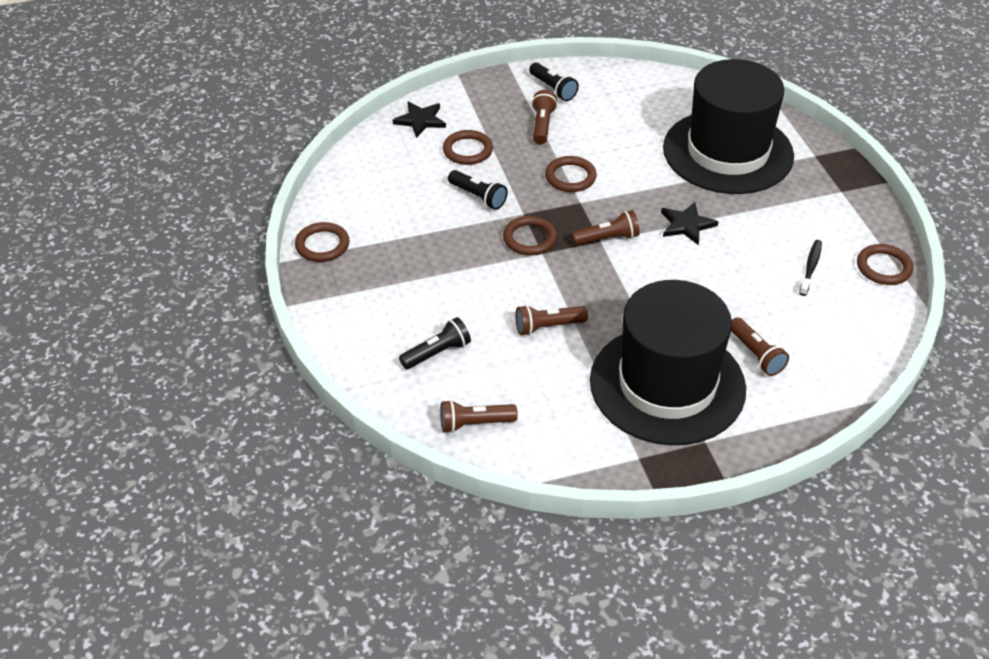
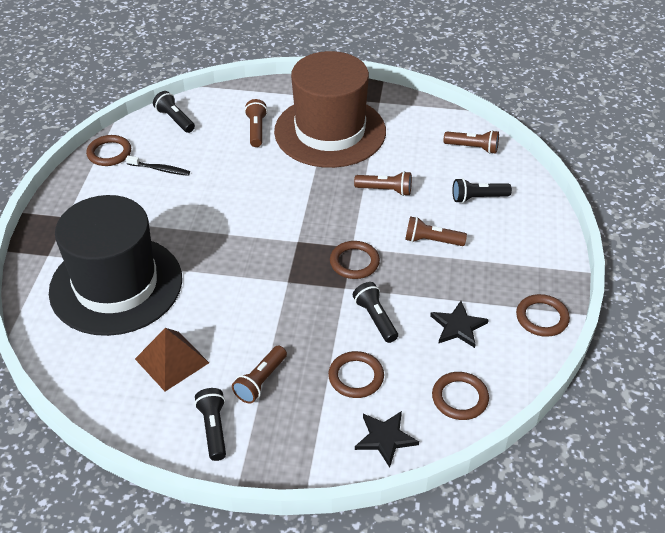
camera: 155 degrees left, 0 degrees up
brown ring [545,156,597,192] -> brown ring moved to [432,372,489,420]
brown flashlight [571,210,640,246] -> brown flashlight moved to [405,216,467,246]
black hat [590,280,746,445] -> brown hat [274,51,386,168]
black star [661,202,718,245] -> black star moved to [430,301,489,348]
black toothbrush [799,240,822,296] -> black toothbrush turned 120 degrees counterclockwise [126,156,190,176]
none -> brown pyramid [135,328,209,391]
none -> black flashlight [153,91,195,133]

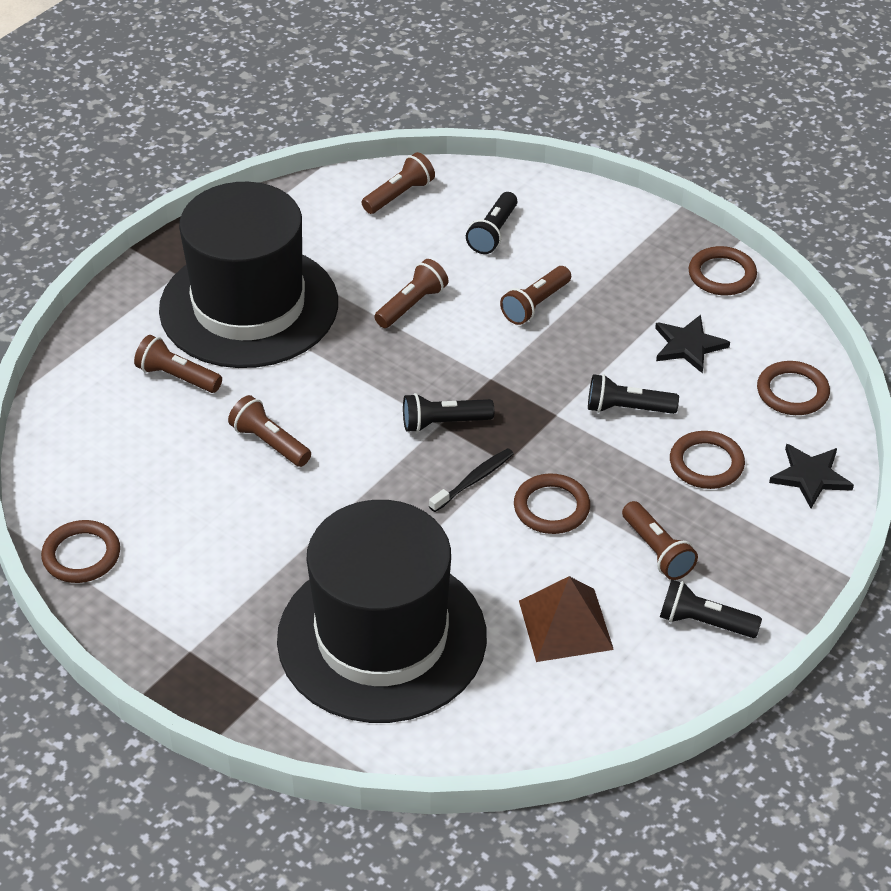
camera: 60 degrees left, 0 degrees up
black toothbrush [126,156,190,176] -> black toothbrush moved to [429,448,514,512]
black flashlight [153,91,195,133] -> black flashlight moved to [403,393,494,433]
brown hat [274,51,386,168] -> black hat [159,182,338,368]
brown ring [330,241,380,279] -> brown ring moved to [514,474,590,534]
none -> brown flashlight [228,395,311,467]

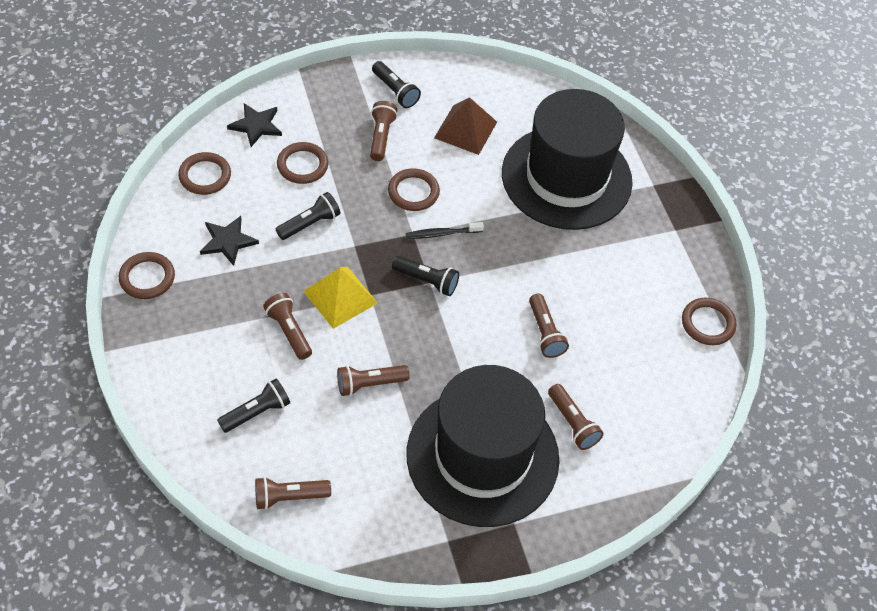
camera: 150 degrees left, 10 degrees up
brown flashlight [500,266,571,325] -> brown flashlight turned 105 degrees counterclockwise [263,293,312,360]
black flashlight [588,374,679,414] -> black flashlight turned 75 degrees counterclockwise [276,192,341,240]
none -> yellow pyramid [303,267,378,329]

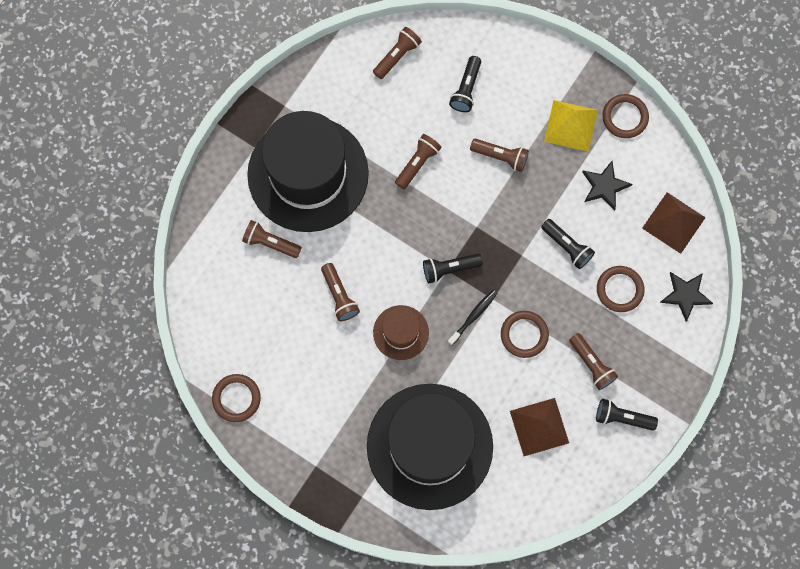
camera: 145 degrees right, 20 degrees up
brown ring [178,152,231,195] -> brown pyramid [642,192,706,254]
black flashlight [276,192,341,240] -> black flashlight turned 60 degrees counterclockwise [541,219,595,269]
yellow pyramid [303,267,378,329] -> yellow pyramid moved to [544,100,598,152]
brown flashlight [529,294,569,358] -> brown flashlight turned 150 degrees counterclockwise [321,263,360,321]
none -> brown hat [373,305,429,360]

